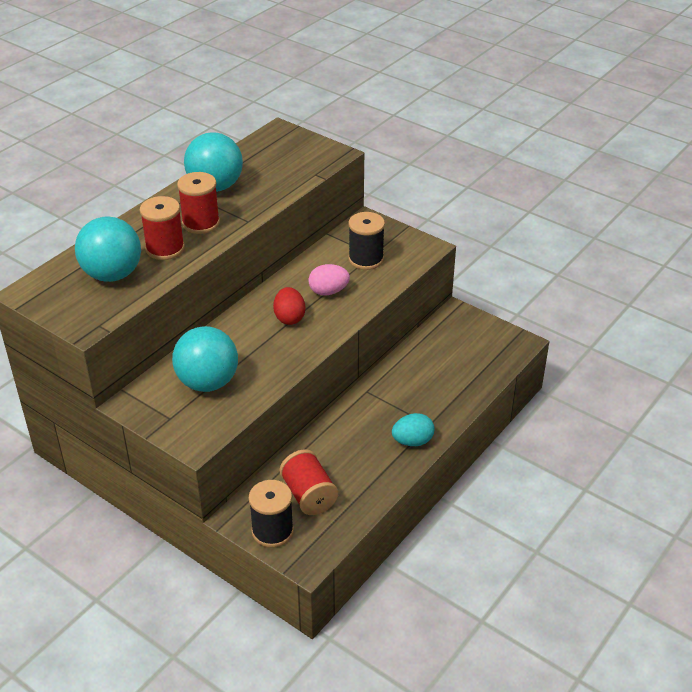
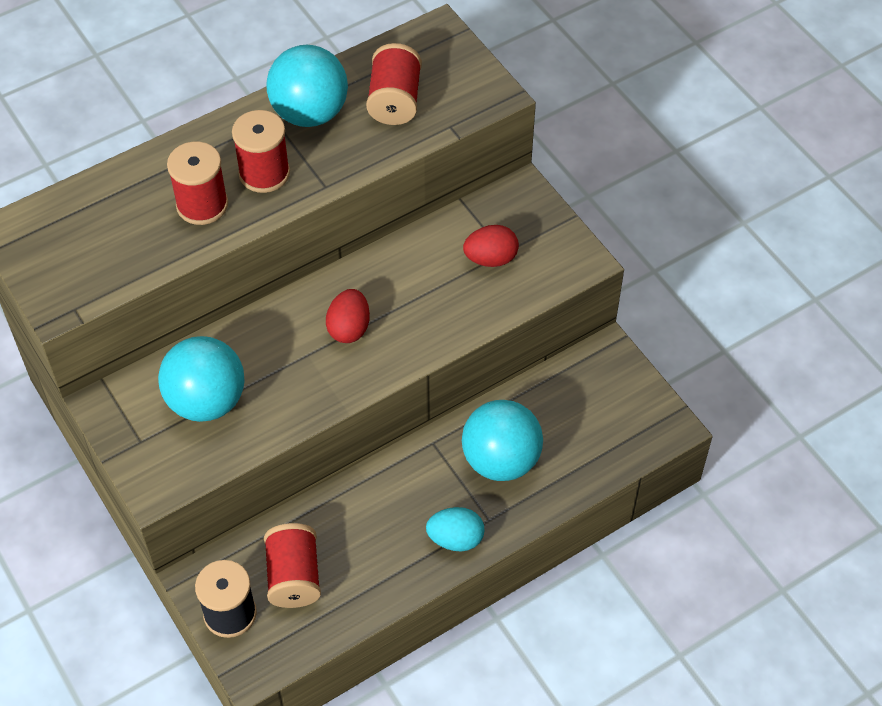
camera: 20 degrees right, 15 degrees up
turquoise ball [75,216,141,282] -> turquoise ball moved to [462,400,543,481]
pink egg [309,264,350,296] -> none
black spool [348,212,385,270] -> red egg [463,225,519,267]
none -> red spool [366,43,422,125]

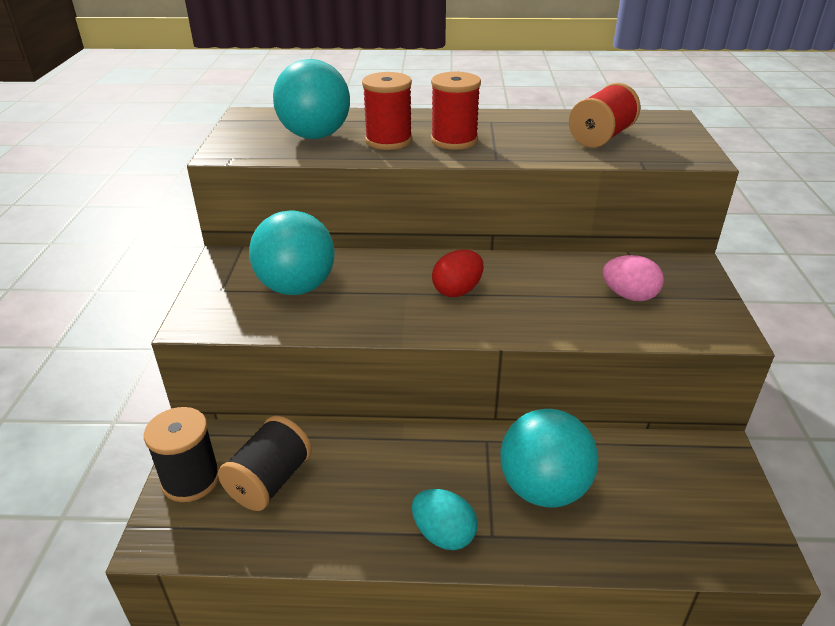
camera: 35 degrees right, 20 degrees down
red spool [264,523,321,608] -> black spool [218,416,312,511]
turquoise ball [266,45,348,127] -> turquoise ball moved to [273,59,350,139]
red egg [463,225,519,267] -> pink egg [602,255,664,301]

